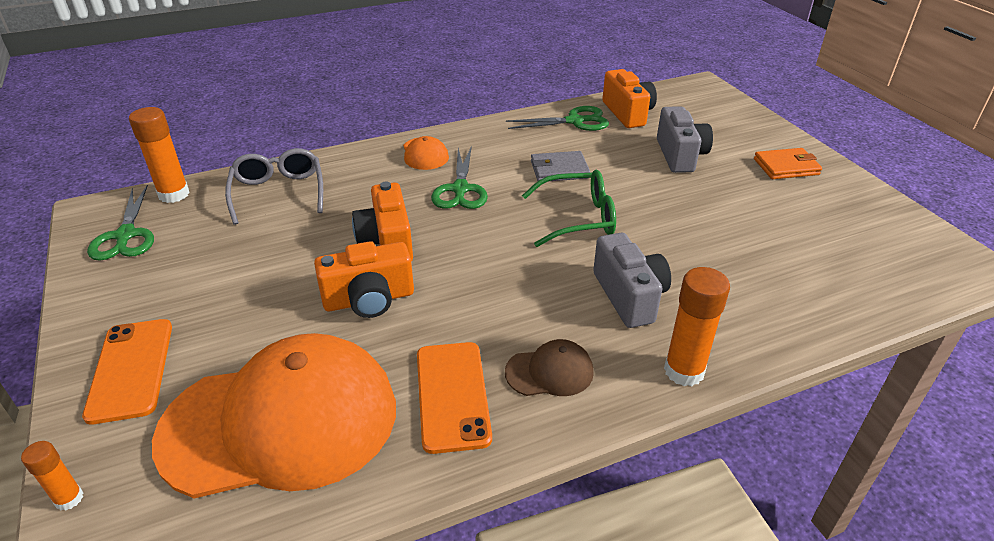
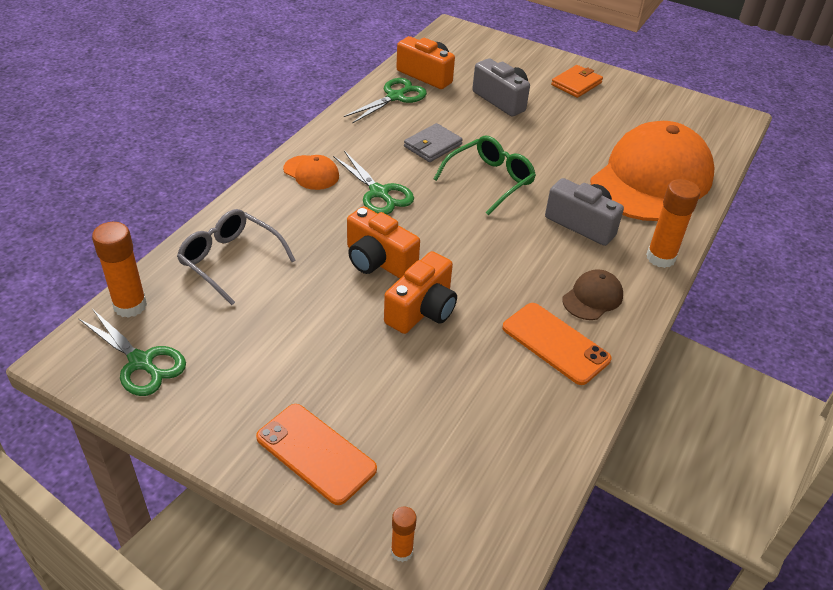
camera: 40 degrees left, 5 degrees up
orange cap [152,333,396,499] -> orange cap moved to [590,121,714,221]

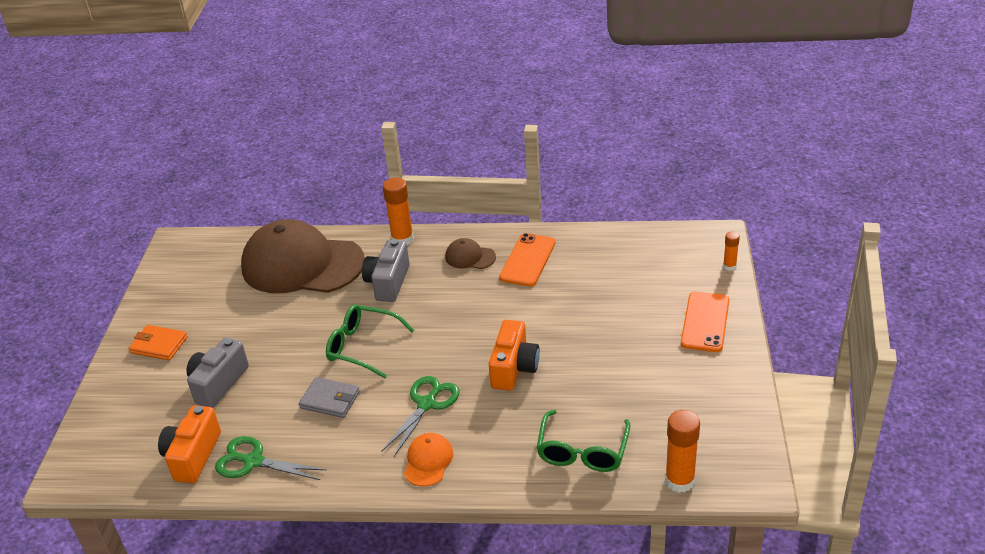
camera: 110 degrees left, 5 degrees down
green scissors [78,309,186,396] -> none
grey glasses [177,209,296,305] -> green glasses [537,410,631,472]
orange camera [384,251,457,334] -> none
orange cap [590,121,714,221] -> brown cap [241,219,365,293]

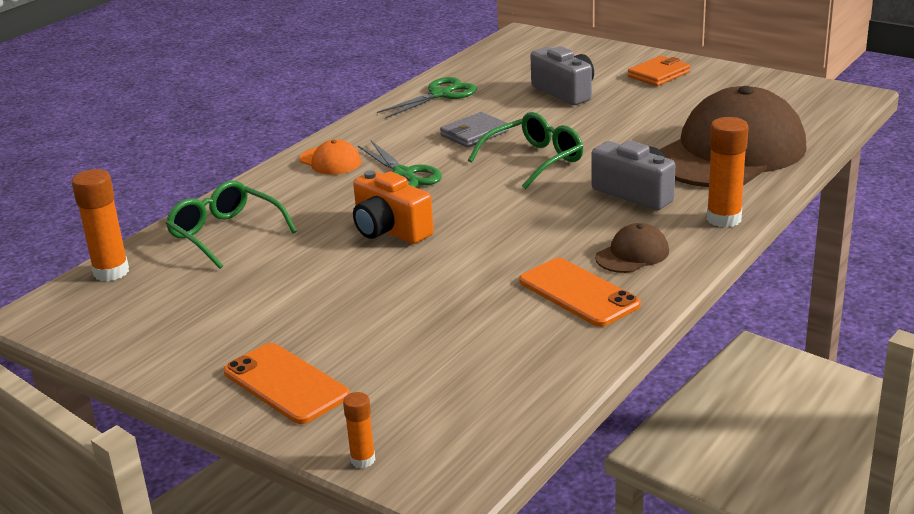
camera: 120 degrees right, 10 degrees down
orange camera [158,406,221,483] -> none

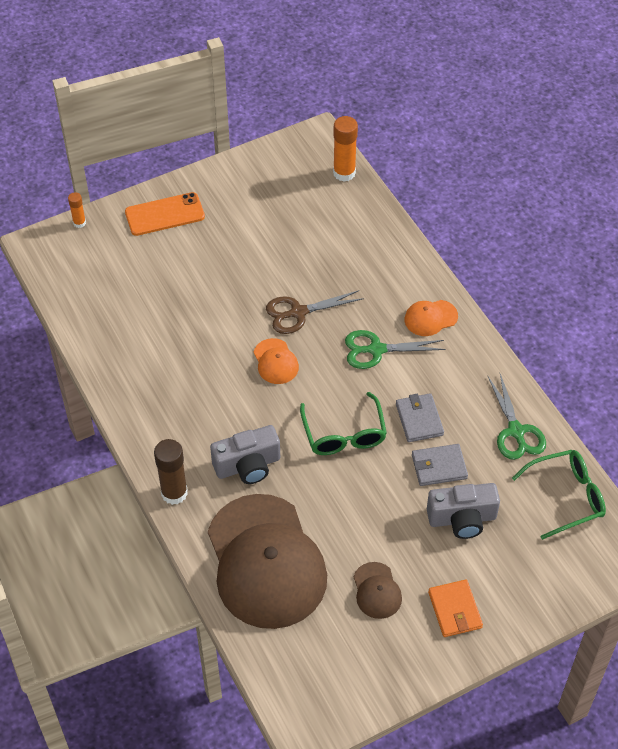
camera: 115 degrees right, 25 degrees up
green glasses [165,181,297,269] -> green glasses moved to [512,450,606,540]
orange camera [353,170,434,244] -> brown scissors [266,290,364,334]
orange phone [519,258,641,327] -> none
brown cap [595,223,669,273] -> brown cap moved to [353,562,402,619]
orange glue stick [707,117,748,228] -> brown glue stick [154,439,188,505]
none -> orange cap [254,338,299,384]
none -> grey wallet [412,444,468,486]

